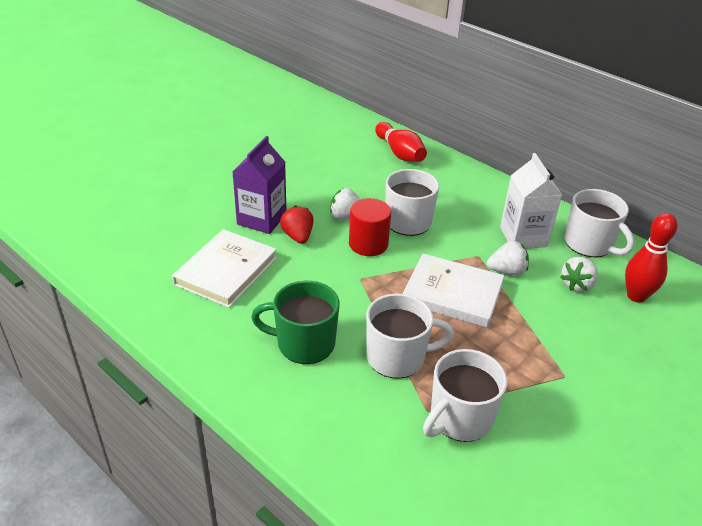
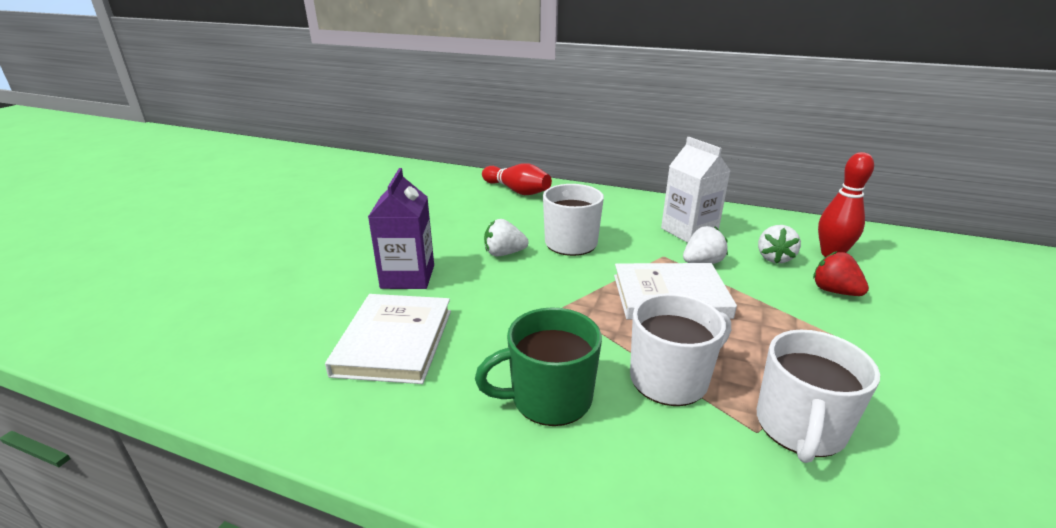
camera: 20 degrees left, 10 degrees down
red strawberry [280,205,313,244] -> red strawberry moved to [813,251,869,296]
red cylinder [349,198,391,256] -> none
white mug [564,189,634,257] -> none

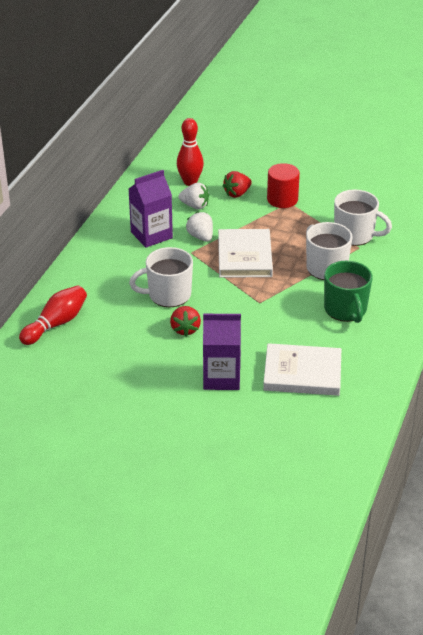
camera: 90 degrees left, 10 degrees up
white strawberry [484,219,529,256] -> red strawberry [170,306,201,336]
white carton [661,137,730,243] -> purple carton [129,170,173,248]
none -> red cylinder [267,163,300,208]

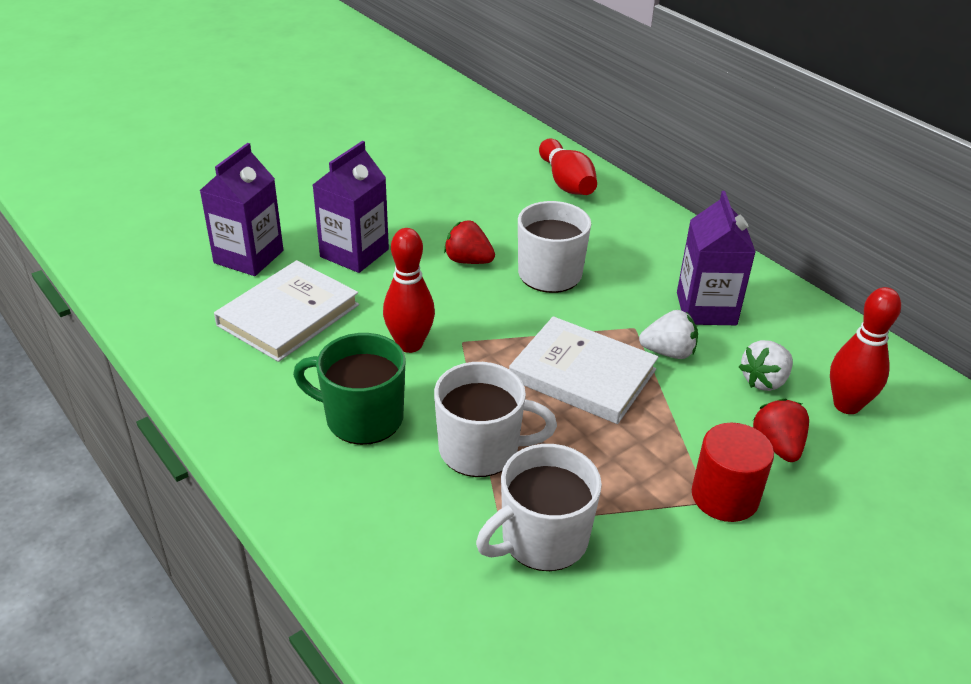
camera: 120 degrees right, 0 degrees up
none -> purple carton [200,143,283,276]
none -> red bowling pin [383,228,435,353]

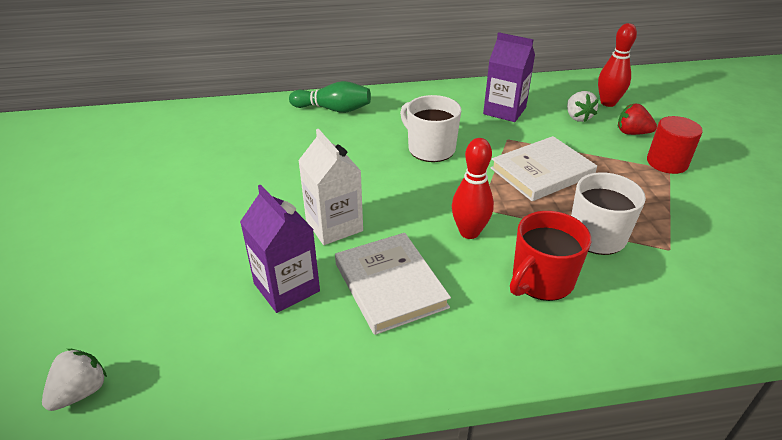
camera: 60 degrees left, 0 degrees up
green mug [293,333,406,445] -> red mug [510,211,591,301]
purple carton [313,141,389,273] -> white carton [298,129,363,245]
red strawberry [444,220,495,264] -> none
white mug [476,444,602,571] -> none
red bowling pin [539,139,597,195] -> green bowling pin [289,81,371,113]
white strawberry [639,310,698,359] -> white strawberry moved to [42,349,107,411]

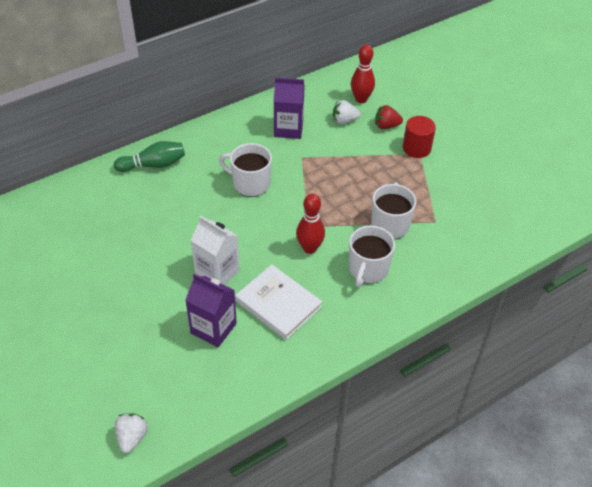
camera: 25 degrees left, 10 degrees up
white book [491,136,597,201] -> none
red mug [510,211,591,301] -> white mug [349,226,395,287]
white strawberry [567,91,599,122] -> white strawberry turned 120 degrees clockwise [333,100,360,124]

